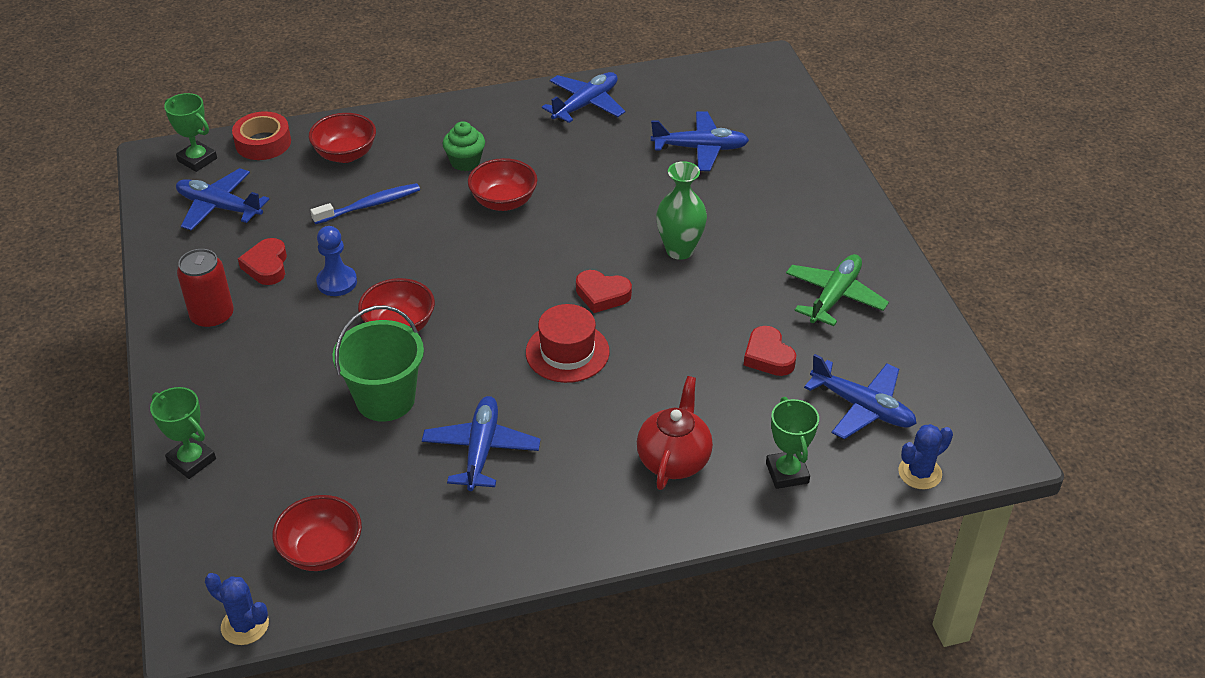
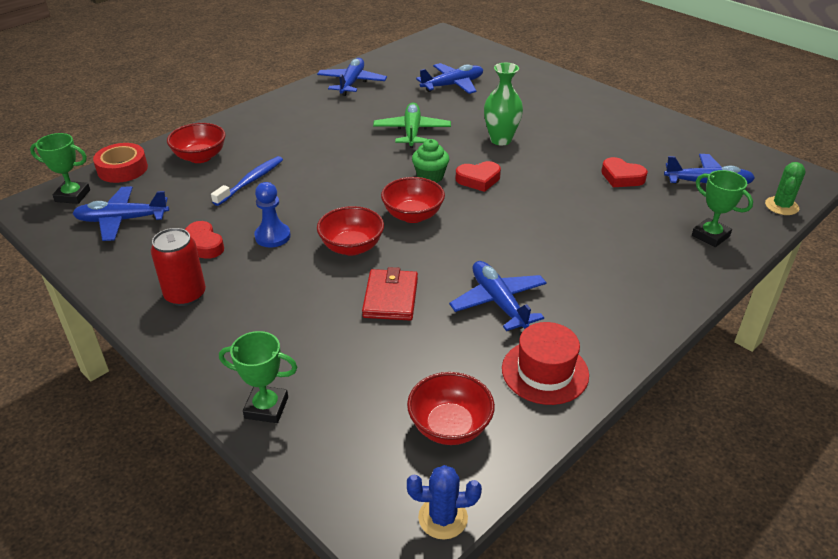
camera: 30 degrees left, 5 degrees down
green bucket [332,305,424,422] -> red wallet [362,267,418,320]
green cupcake [443,121,485,171] -> green cupcake moved to [412,139,449,183]
red bowl [468,158,537,211] -> red bowl moved to [381,177,445,223]
red hat [526,304,610,383] -> red hat moved to [502,322,589,405]
red teapot [637,376,713,490] -> none
green plane [786,254,889,326] -> green plane moved to [373,103,451,148]
blue cactus [898,424,953,490] -> green cactus [765,162,805,215]

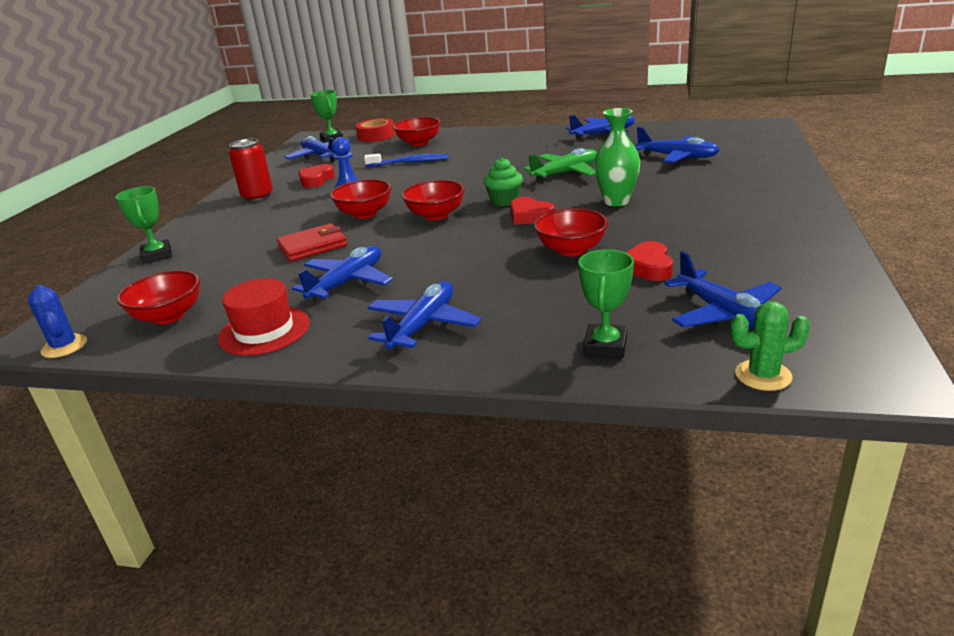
camera: 60 degrees right, 10 degrees down
none -> blue plane [368,281,482,352]
none -> red bowl [534,208,608,257]

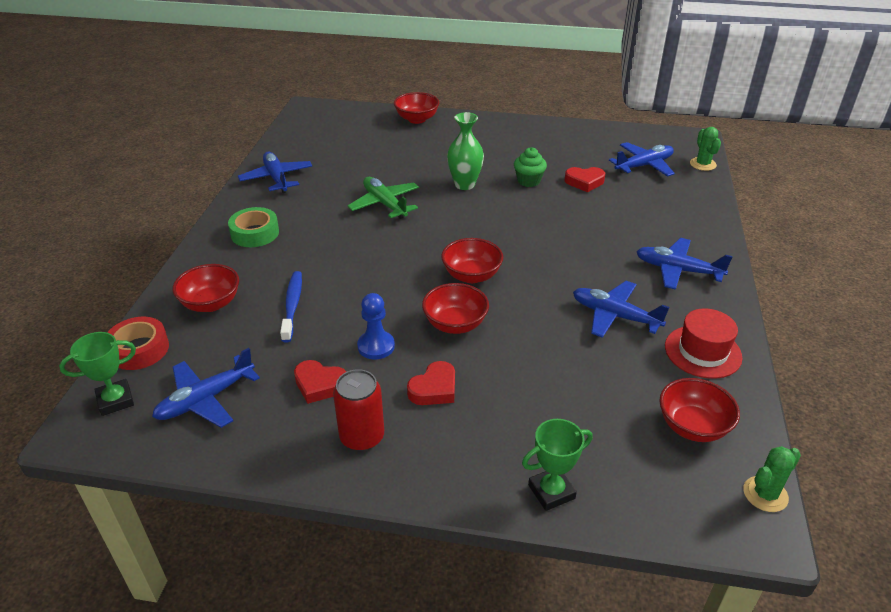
camera: 95 degrees left, 10 degrees up
blue cactus [28,285,87,358] -> green cactus [743,446,801,512]
red wallet [277,223,347,261] -> none
green cupcake [484,158,523,206] -> green cupcake moved to [514,147,547,187]
red heart [510,197,555,225] -> red heart moved to [407,361,455,405]
red bowl [534,208,608,257] -> red bowl moved to [394,92,439,124]
green trophy [578,249,634,358] -> none
blue plane [636,127,720,163] -> none
none -> green tape [228,207,279,247]

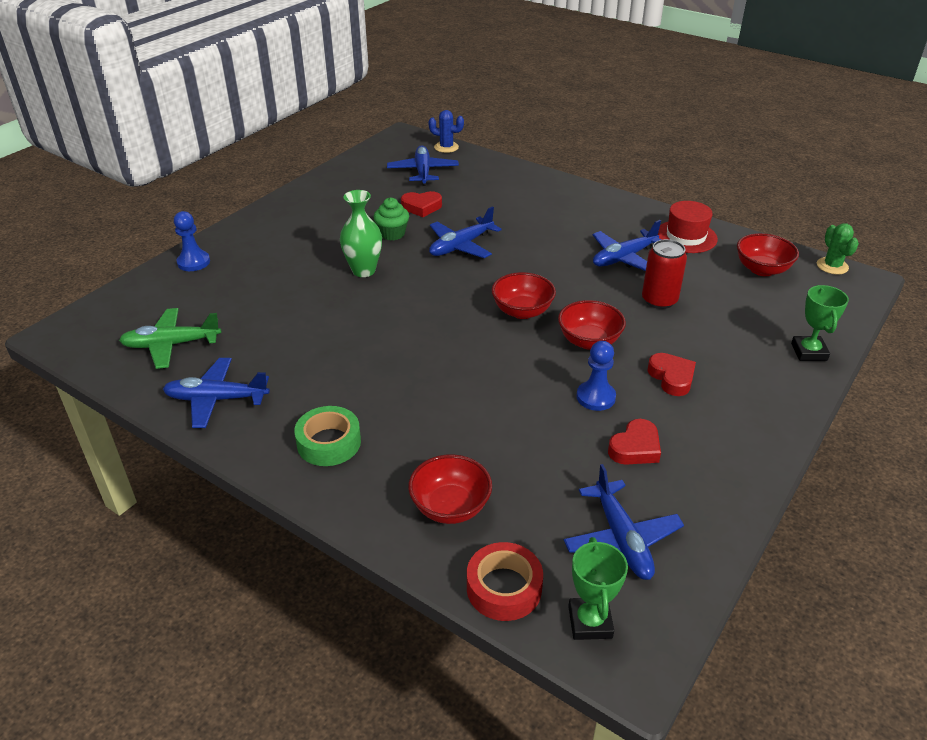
camera: 65 degrees left, 0 degrees up
blue toothbrush [280,271,302,342] -> none
red can [333,369,384,451] -> red can moved to [642,239,687,309]
green plane [347,177,419,219] -> green plane moved to [119,308,221,369]
red bowl [394,92,439,124] -> blue pawn [174,211,210,271]
red heart [564,167,605,192] -> red heart turned 60 degrees clockwise [401,191,442,217]
blue plane [636,238,733,290] -> blue plane moved to [429,206,502,258]
green cactus [690,127,721,171] -> blue cactus [428,110,464,153]

